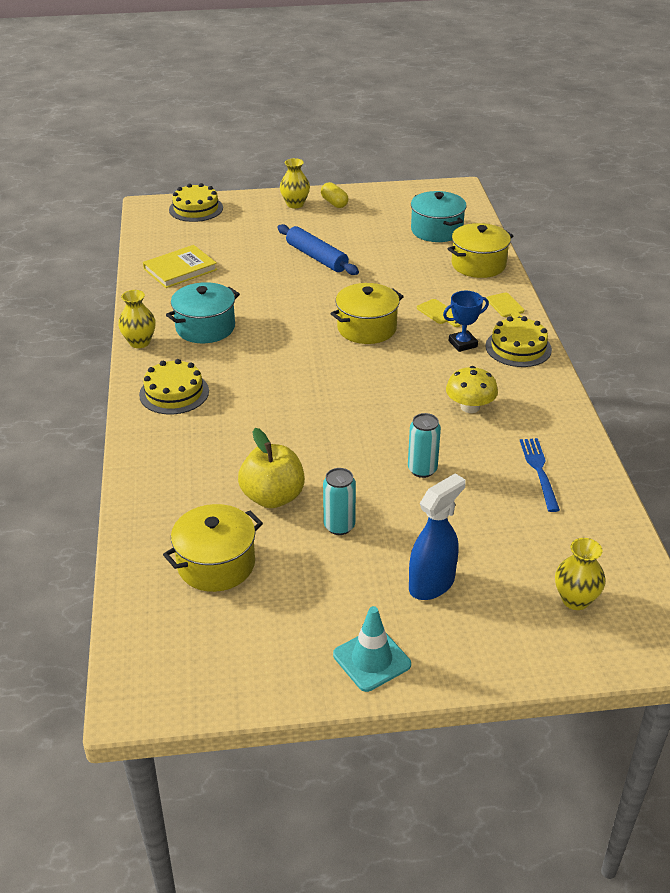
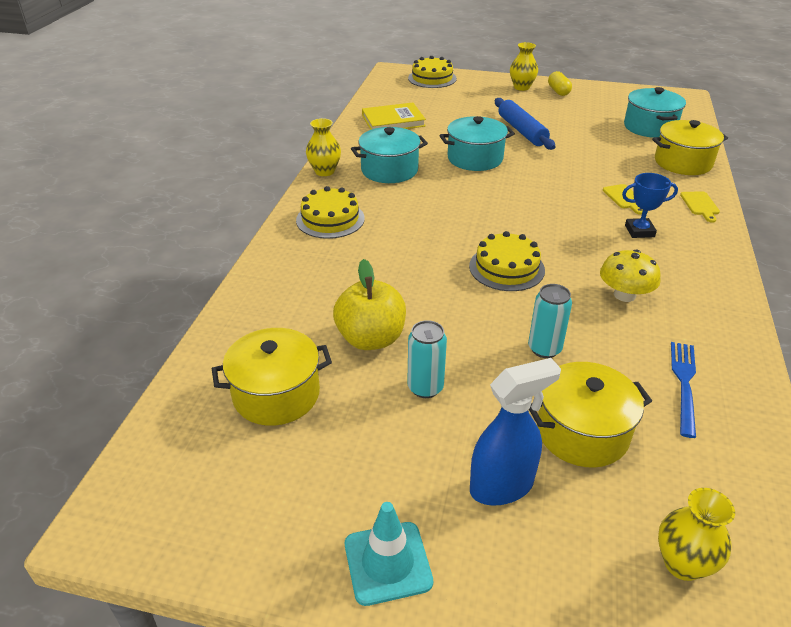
camera: 20 degrees right, 0 degrees up
yellow pot [330,283,404,344] -> yellow pot moved to [529,362,652,468]
yellow cake [485,316,552,367] -> yellow cake moved to [469,231,545,291]
none -> turquoise pot [440,116,515,171]

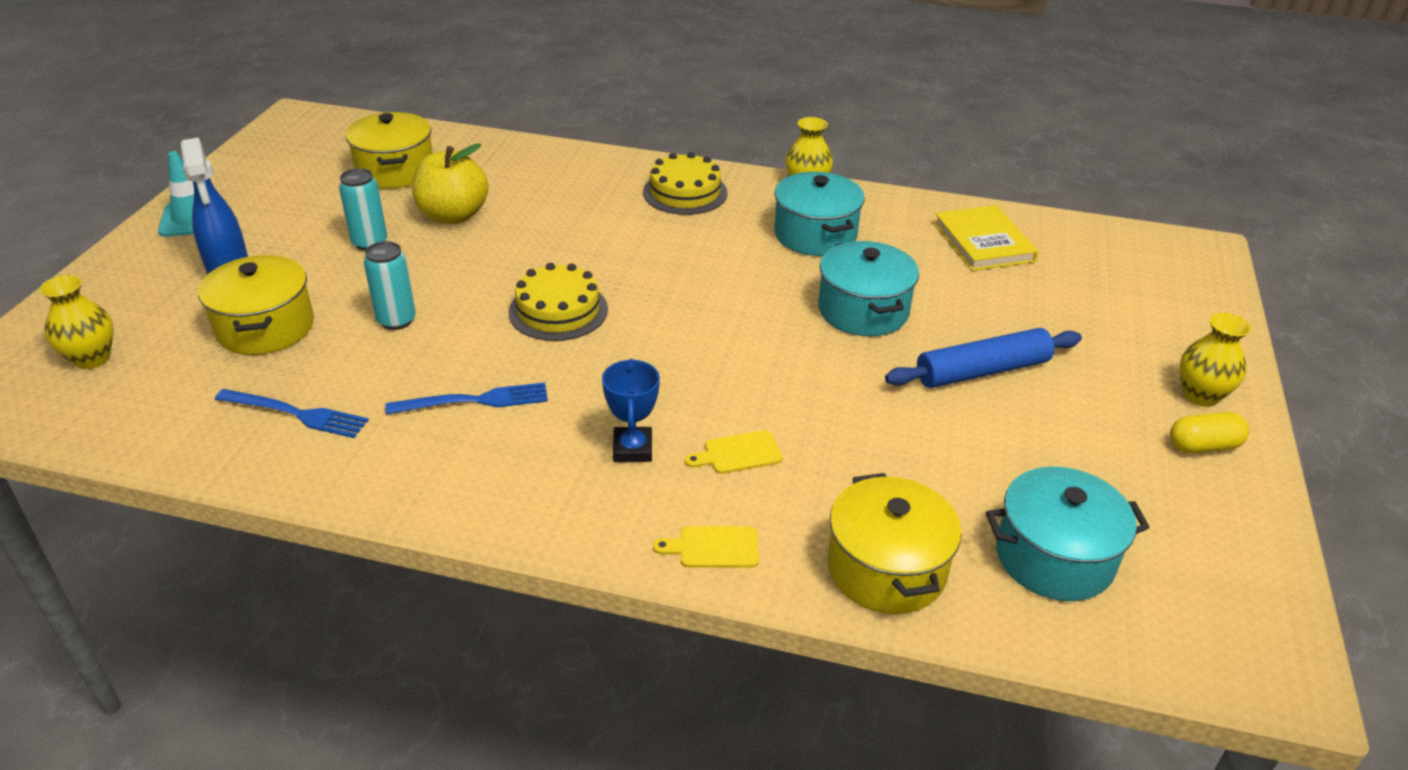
camera: 90 degrees right, 0 degrees up
yellow cake [408,56,457,88] -> none
yellow mushroom [600,250,661,302] -> blue fork [385,382,548,415]

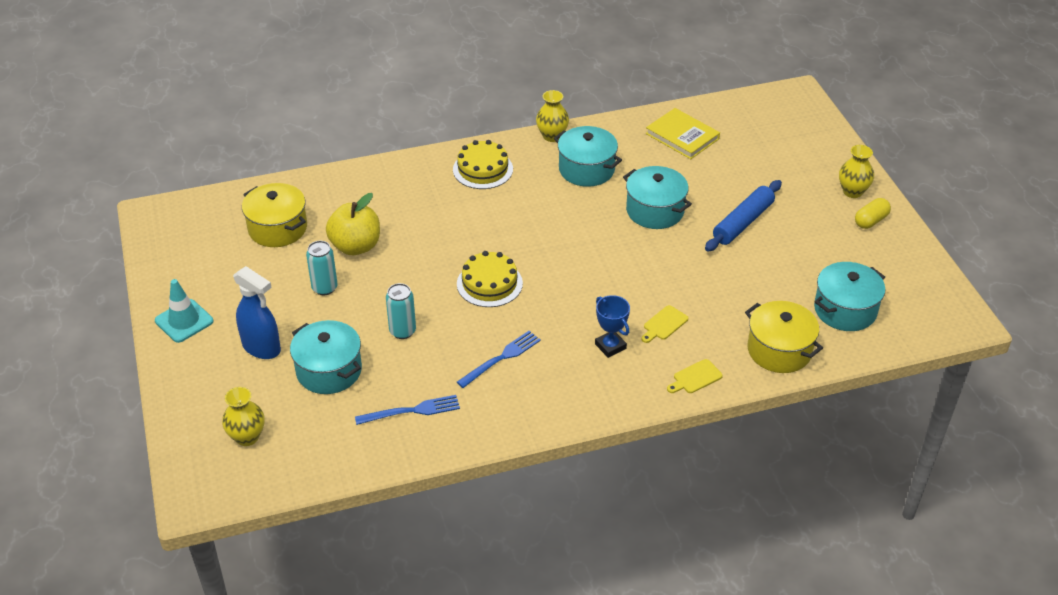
camera: 30 degrees left, 5 degrees up
yellow pot [198,255,314,355] -> turquoise pot [290,320,362,394]

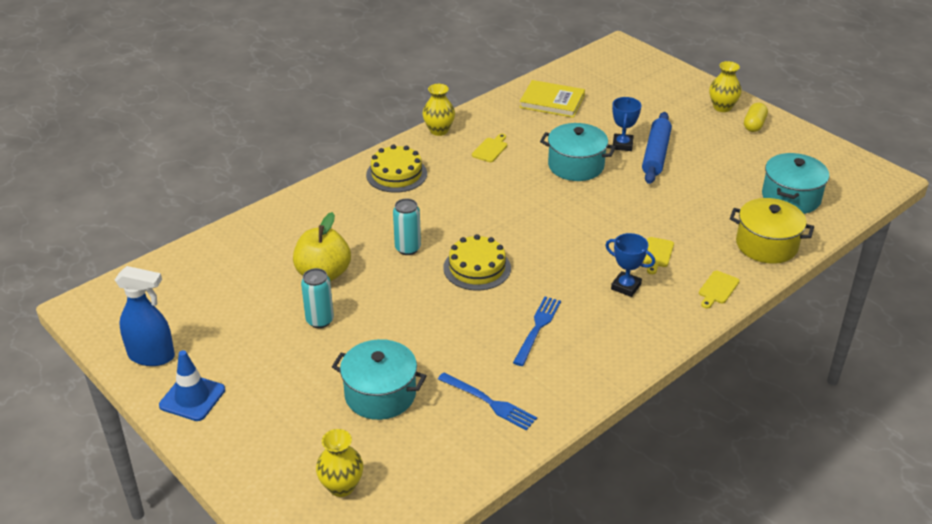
camera: 25 degrees left, 5 degrees down
turquoise traffic cone [155,279,213,343] -> blue traffic cone [159,350,225,421]
blue spray bottle [233,266,281,359] -> blue spray bottle moved to [115,266,175,366]
yellow pot [242,183,307,247] -> none
blue fork [355,395,460,425] -> blue fork turned 75 degrees clockwise [438,372,537,431]
turquoise can [386,283,416,339] -> turquoise can moved to [393,198,421,255]
turquoise pot [554,126,622,187] -> yellow cutting board [472,134,507,162]
none -> blue trophy [612,97,641,151]

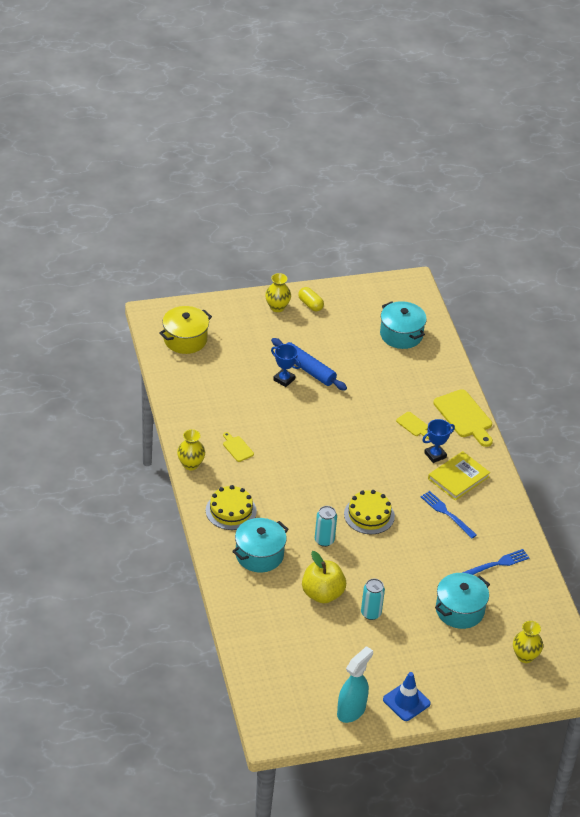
camera: 65 degrees left, 5 degrees up
blue spray bottle [115,266,175,366] -> turquoise spray bottle [337,646,373,723]
yellow book [519,80,585,118] -> yellow book moved to [428,451,490,500]
turquoise pot [540,123,616,181] -> turquoise pot moved to [232,518,289,572]
yellow cutting board [699,271,740,309] -> yellow cutting board [433,389,493,447], size x1.95
yellow pot [730,198,814,264] -> yellow pot moved to [159,306,212,354]

